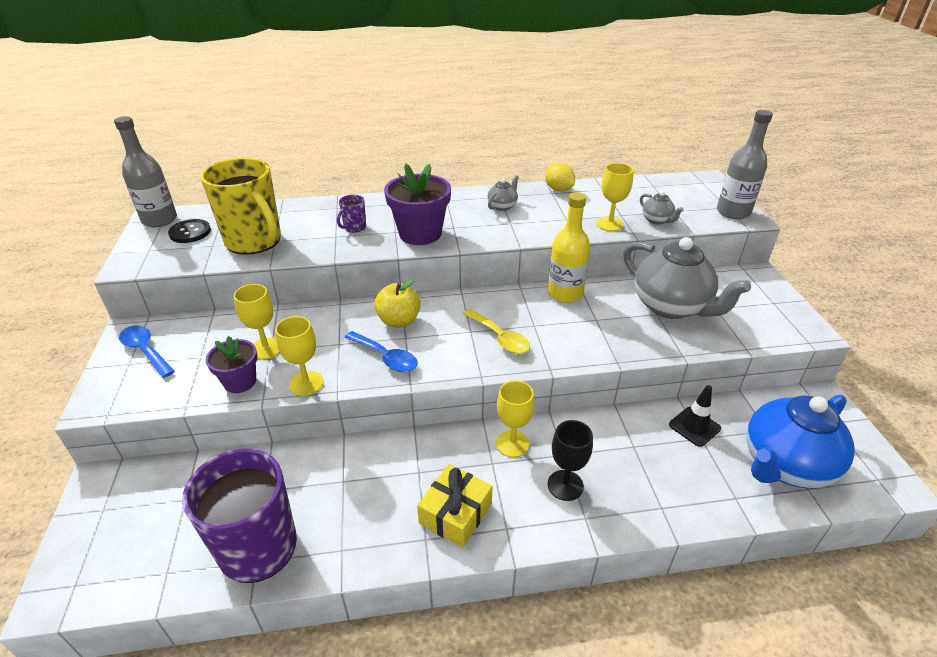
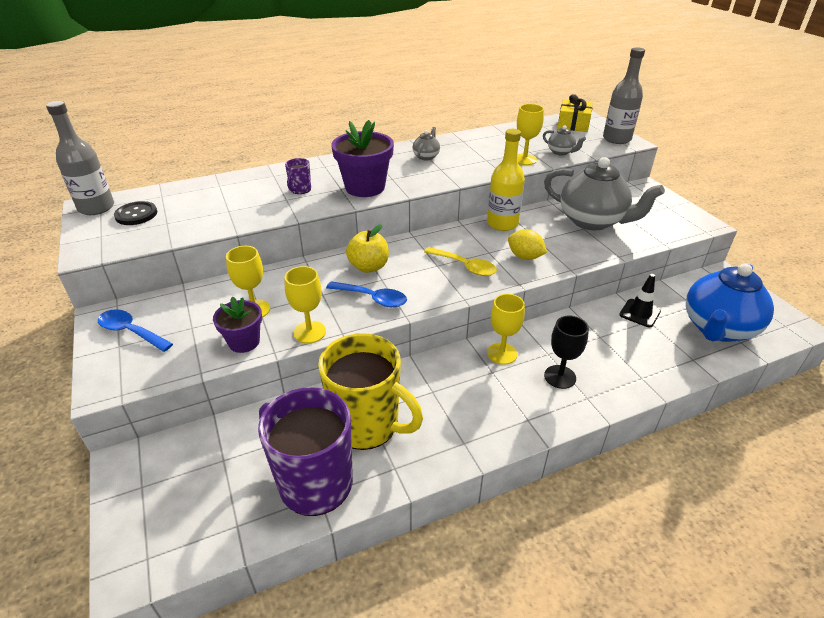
camera: 15 degrees left, 0 degrees up
yellow mug [200,158,281,255] -> yellow mug moved to [318,333,423,450]
yellow gift [417,464,493,548] -> yellow gift moved to [557,94,593,132]
yellow lemon [545,163,575,192] -> yellow lemon moved to [508,229,547,260]

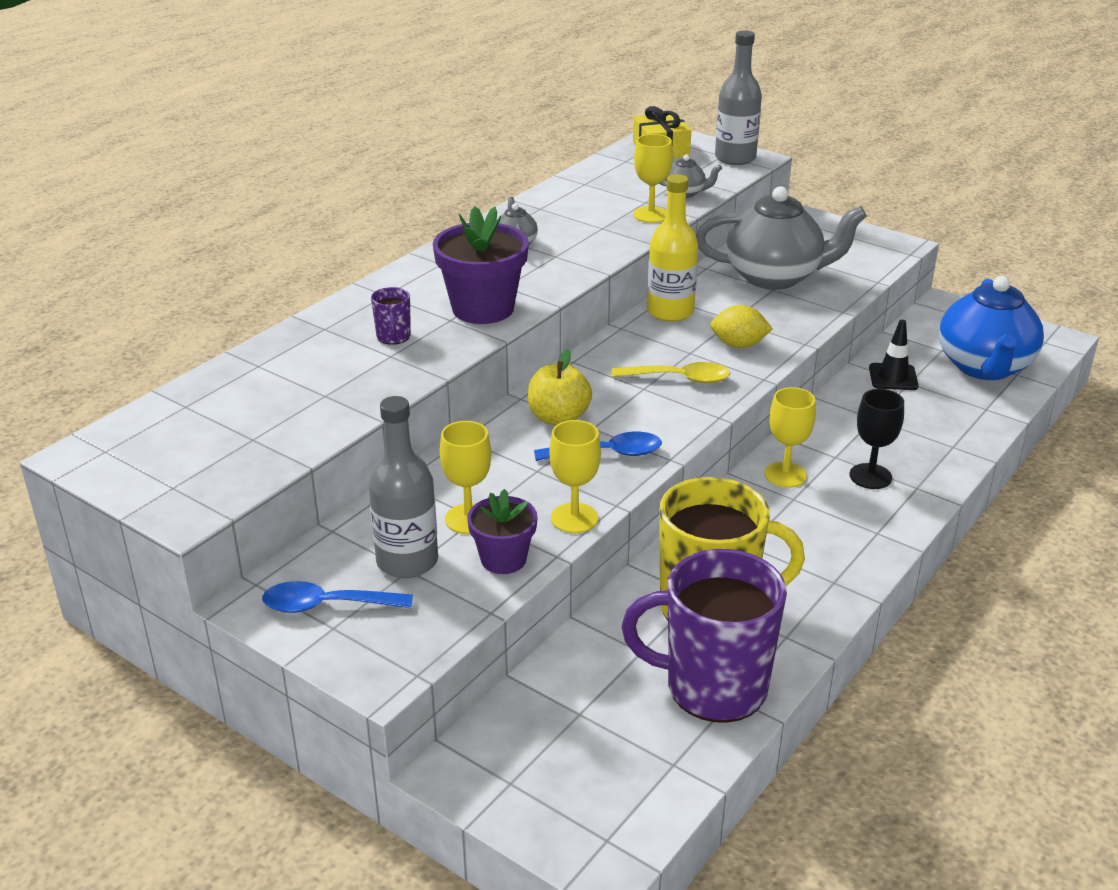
camera: 30 degrees left, 5 degrees down
grey bottle [46,101,114,215] -> grey bottle moved to [369,396,438,578]
black button [114,201,157,225] -> none

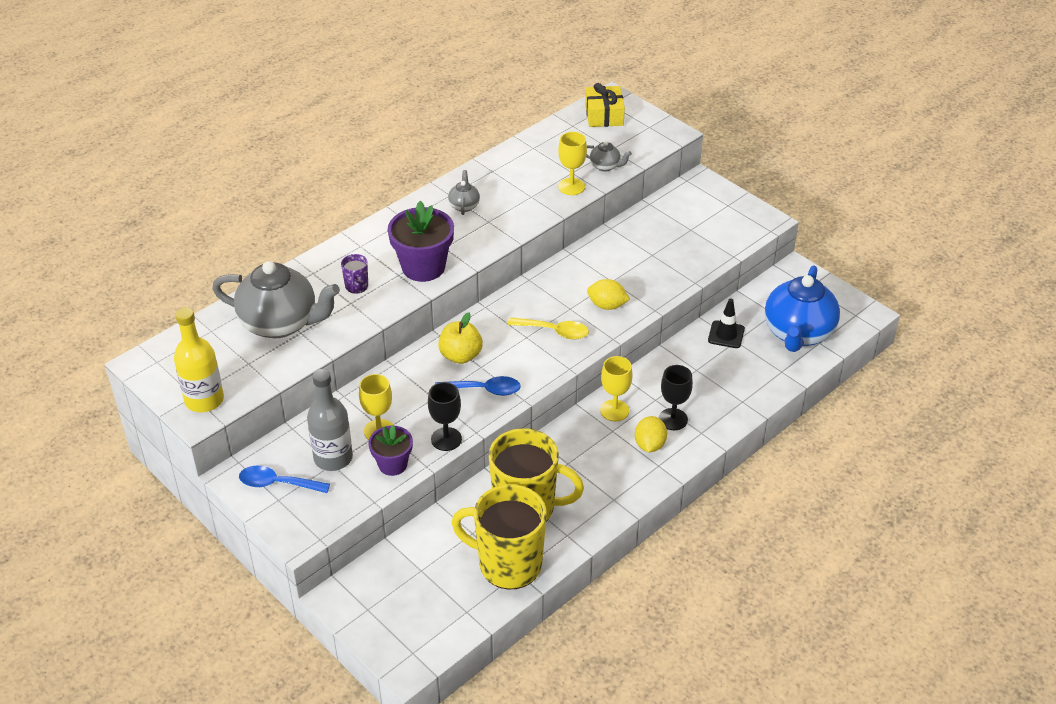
camera: 10 degrees right, 10 degrees up
yellow goblet [549,420,601,533] -> black goblet [428,382,462,451]
purple mug [622,549,787,723] -> yellow mug [451,484,547,590]
yellow bottle [647,174,698,322] -> yellow bottle moved to [174,307,224,413]
grey teapot [696,186,867,290] -> grey teapot moved to [212,261,340,338]
grey bottle [715,30,762,165] -> none
none -> yellow lemon [635,416,667,452]

